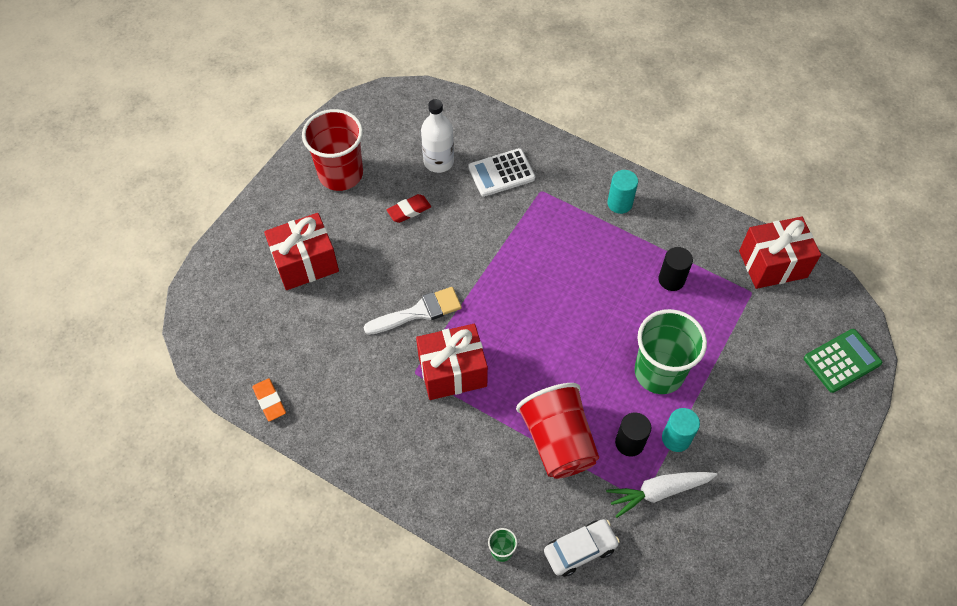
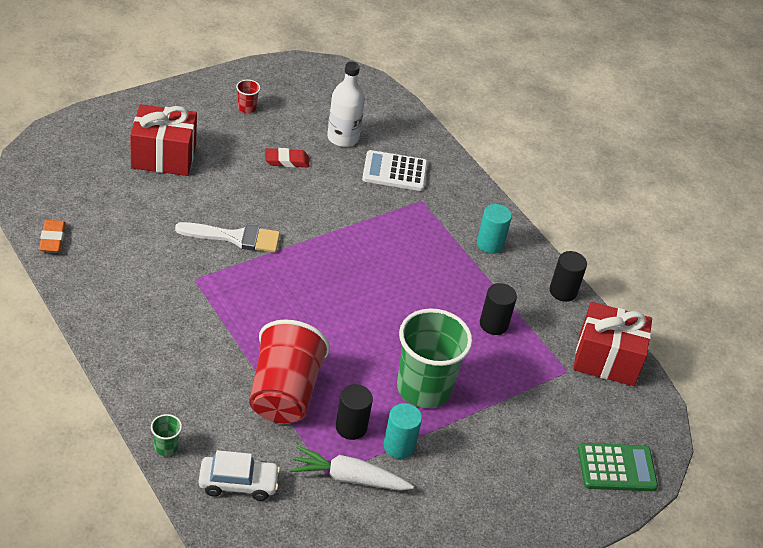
camera: 20 degrees right, 15 degrees down
red cup [302,109,363,191] -> red cup [236,79,260,113], size x0.40
red gift [416,324,488,400] -> none
none -> black cylinder [550,251,587,302]

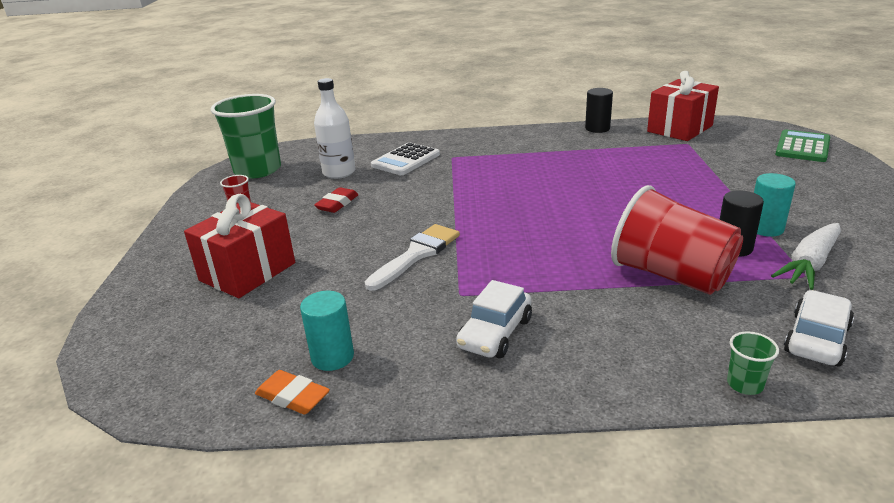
camera: 50 degrees left, 15 degrees down
green cup [397,308,473,408] -> green cup moved to [211,94,281,179]
turquoise cylinder [477,204,512,254] -> turquoise cylinder moved to [300,291,354,371]
black cylinder [480,283,517,335] -> none
none -> white car [456,280,532,358]

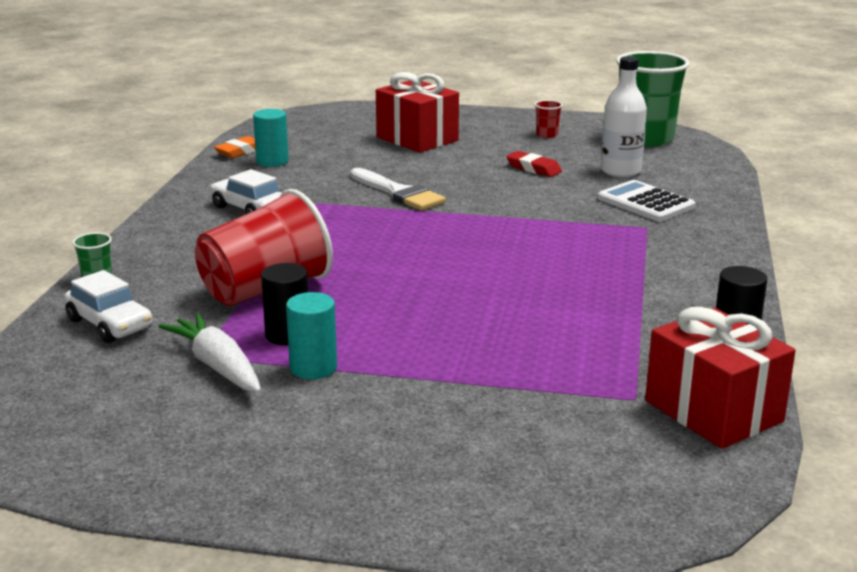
camera: 100 degrees right, 5 degrees down
green calculator [775,130,830,162] -> none

